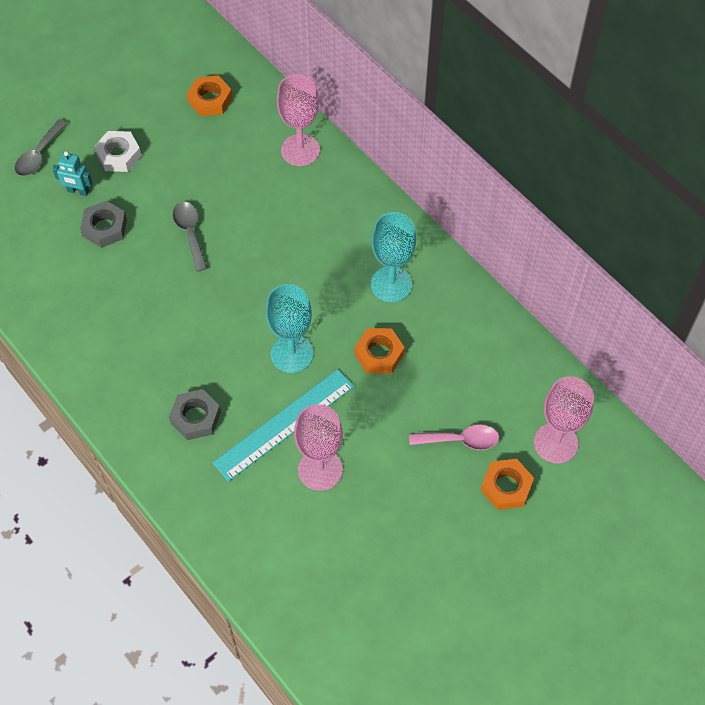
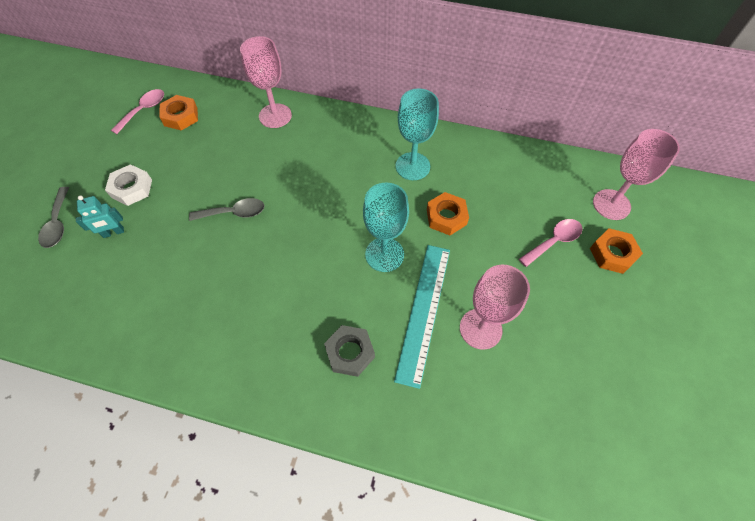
camera: 35 degrees left, 0 degrees up
grey nut [80,201,127,248] -> none
grey spoon [173,202,208,272] -> grey spoon turned 135 degrees clockwise [189,198,265,221]
none -> pink spoon [111,89,164,134]

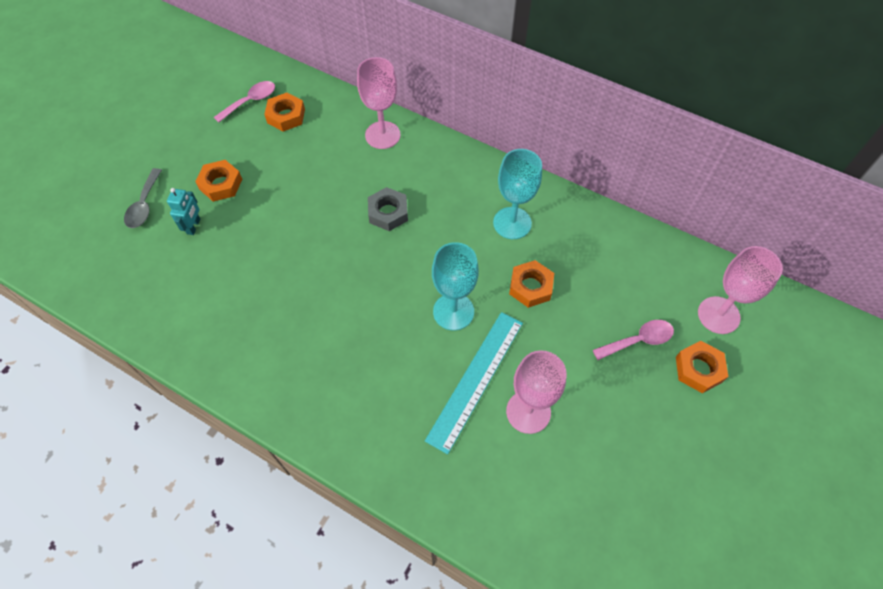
camera: 15 degrees right, 0 degrees up
turquoise robot [76,195,124,238] -> turquoise robot turned 75 degrees counterclockwise [167,188,200,235]
white nut [105,164,152,206] -> orange nut [195,160,242,202]
grey spoon [189,198,265,221] -> none
grey nut [324,325,375,377] -> grey nut moved to [368,187,408,231]

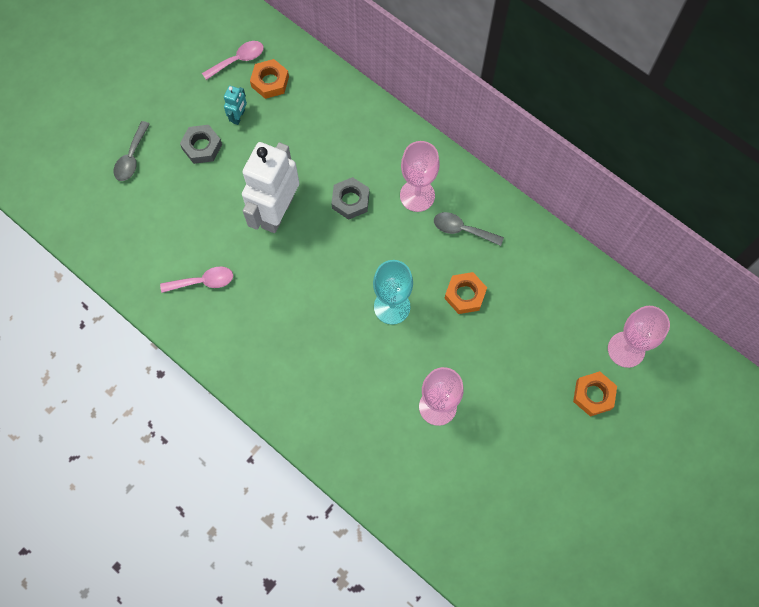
camera: 10 degrees right, 10 degrees up
turquoise robot [167,188,200,235] -> turquoise robot moved to [224,85,247,125]
orange nut [195,160,242,202] -> grey nut [180,125,222,164]
pink goblet [357,57,401,149] -> pink goblet moved to [400,141,440,212]
turquoise ruler [425,312,523,454] -> none
turquoise goblet [493,149,542,239] -> grey spoon [434,212,504,246]
pink spoon [593,320,674,360] -> pink spoon moved to [160,266,233,293]
none -> white robot [242,142,299,233]

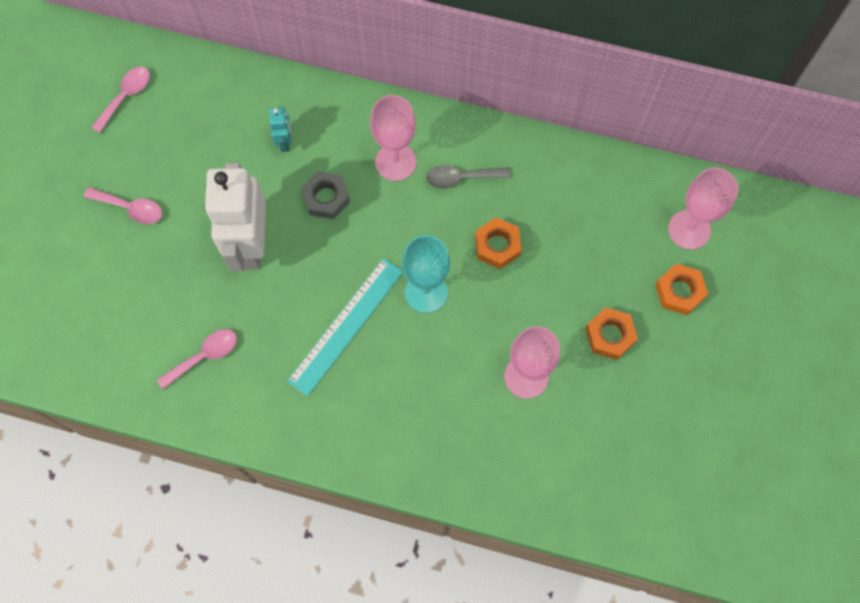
camera: 25 degrees left, 0 degrees up
grey spoon [114,121,150,181] -> none
grey nut [180,125,222,164] -> pink spoon [84,187,162,224]
turquoise robot [224,85,247,125] -> turquoise robot moved to [269,107,291,152]
orange nut [250,59,289,99] -> orange nut moved to [585,308,638,360]
none -> turquoise ruler [287,258,403,396]

